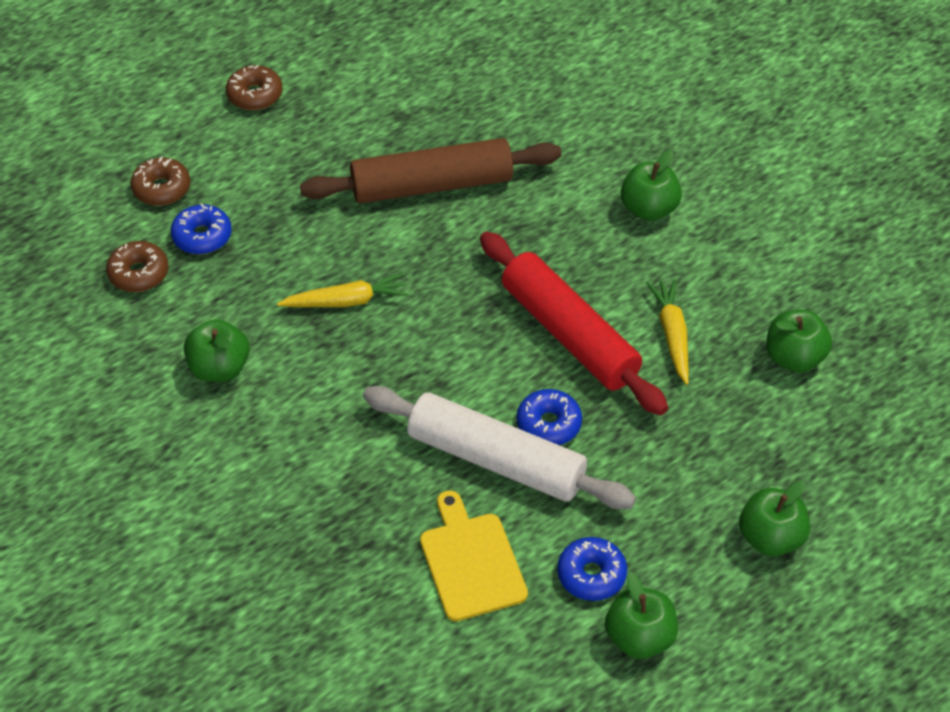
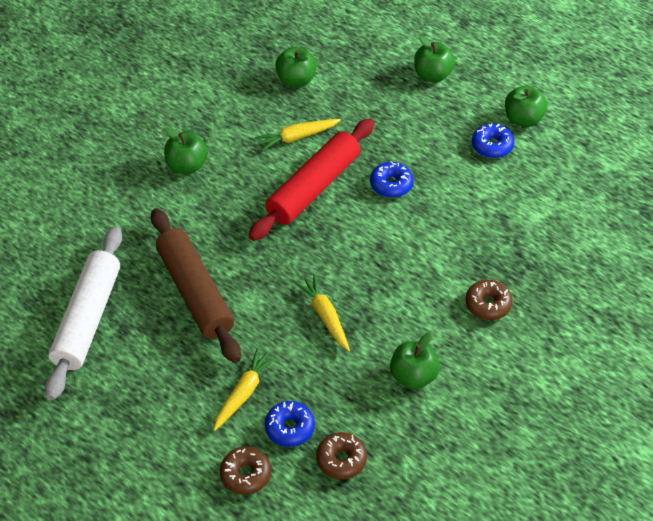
camera: 105 degrees left, 0 degrees up
brown donut [226,65,283,110] -> brown donut moved to [466,280,512,320]
white rolling pin [363,386,636,509] -> white rolling pin moved to [45,226,122,400]
yellow cutting board [420,491,528,621] -> none
none -> yellow carrot [214,348,277,431]

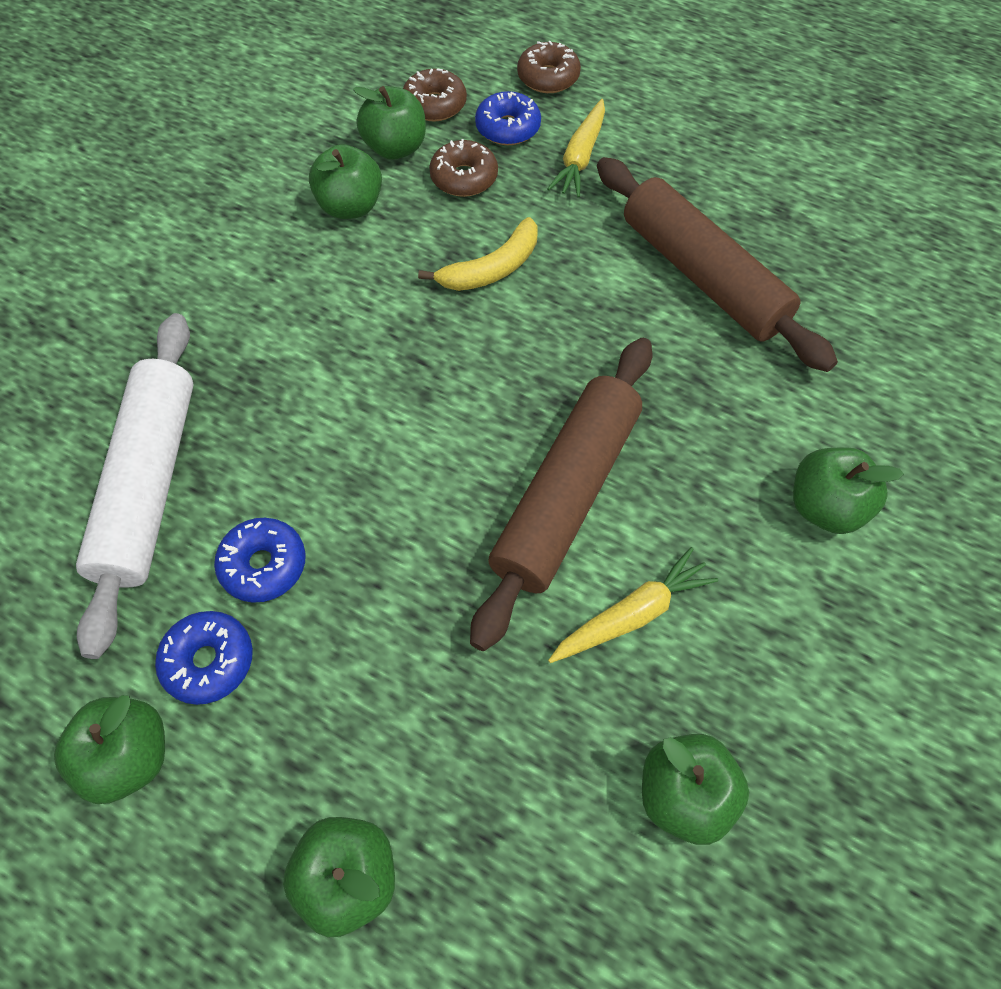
camera: 170 degrees right, 10 degrees up
white rolling pin [45,226,122,400] -> white rolling pin moved to [76,313,194,659]
red rolling pin [249,118,374,241] -> brown rolling pin [470,338,652,651]
yellow carrot [295,275,350,351] -> yellow banana [418,217,537,291]
blue donut [370,161,413,198] -> blue donut moved to [214,518,306,603]
brown donut [466,280,512,320] -> brown donut moved to [429,139,498,197]
none -> green apple [353,86,426,160]

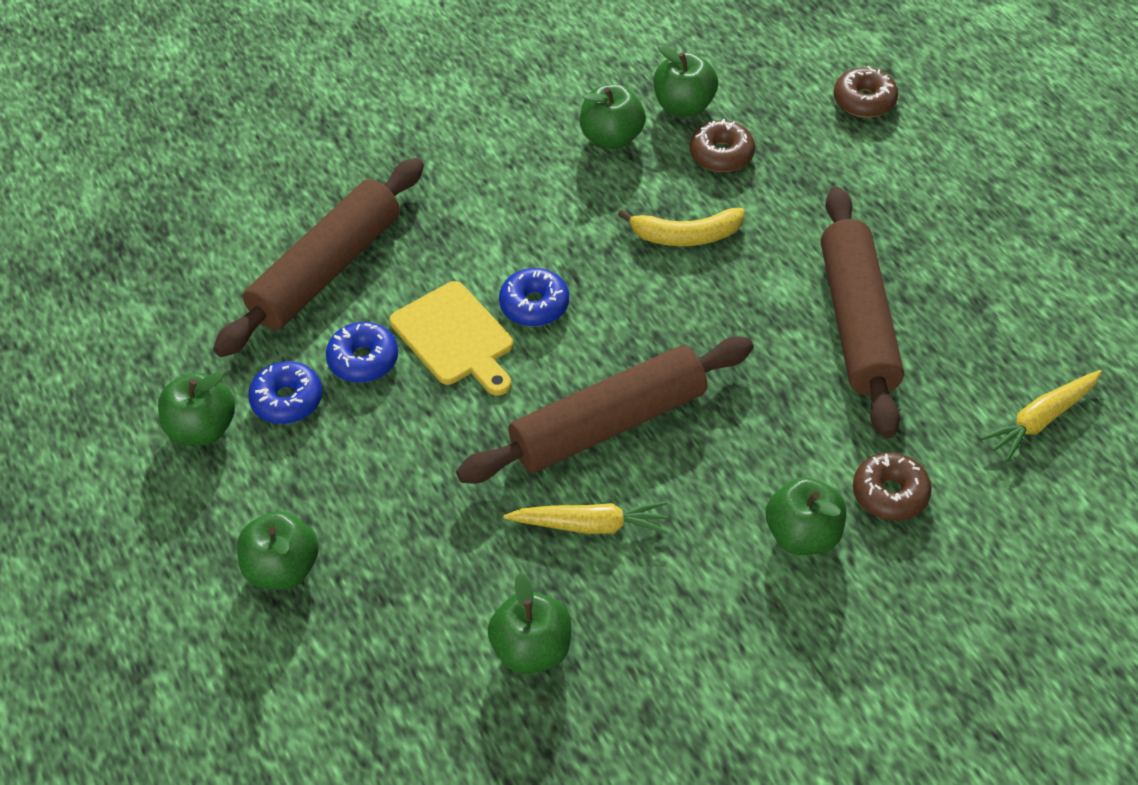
camera: 35 degrees right, 10 degrees down
white rolling pin [76,313,194,659] -> brown rolling pin [213,158,424,357]
brown donut [403,69,467,121] -> brown donut moved to [853,452,932,521]
blue donut [475,91,541,145] -> blue donut moved to [499,268,569,326]
yellow carrot [547,99,605,197] -> yellow carrot moved to [980,370,1102,462]
none -> yellow cutting board [390,281,514,396]

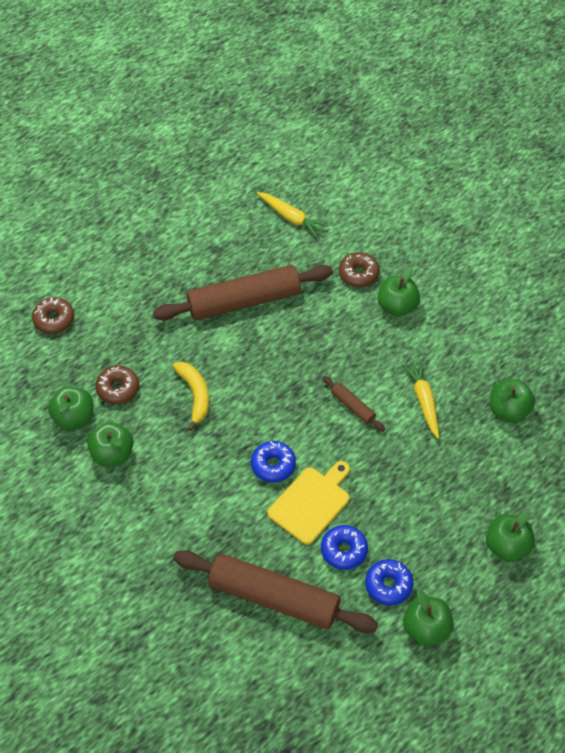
camera: 105 degrees left, 5 degrees up
brown rolling pin [456,337,754,483] -> brown rolling pin [323,376,385,431], size x0.44

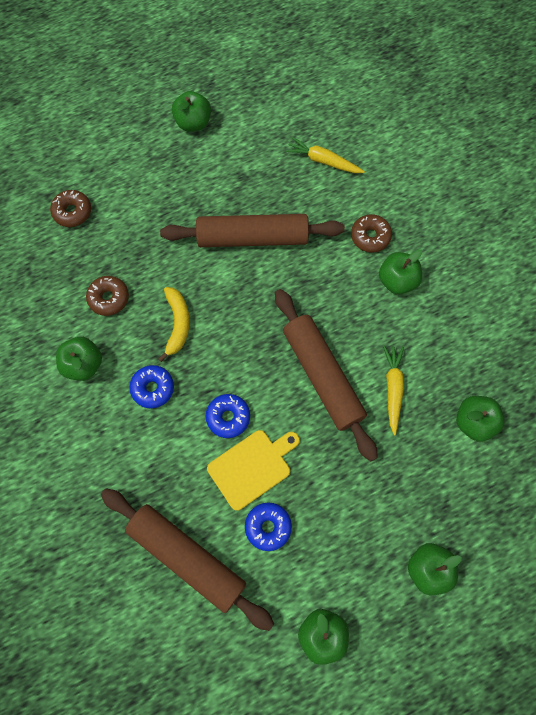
camera: 15 degrees right, 15 degrees up
green apple [48,386,93,430] -> green apple moved to [172,91,211,132]
yellow carrot [257,192,328,237] -> yellow carrot turned 150 degrees clockwise [285,137,365,173]
brown rolling pin [323,376,385,431] -> brown rolling pin [275,289,378,462], size x2.30
blue donut [365,559,413,605] -> blue donut moved to [129,365,174,408]

